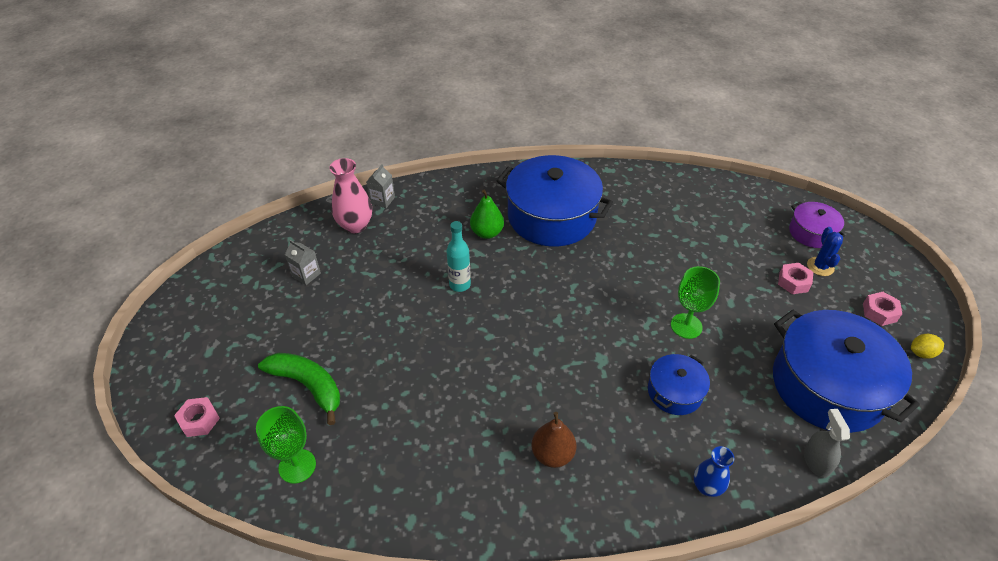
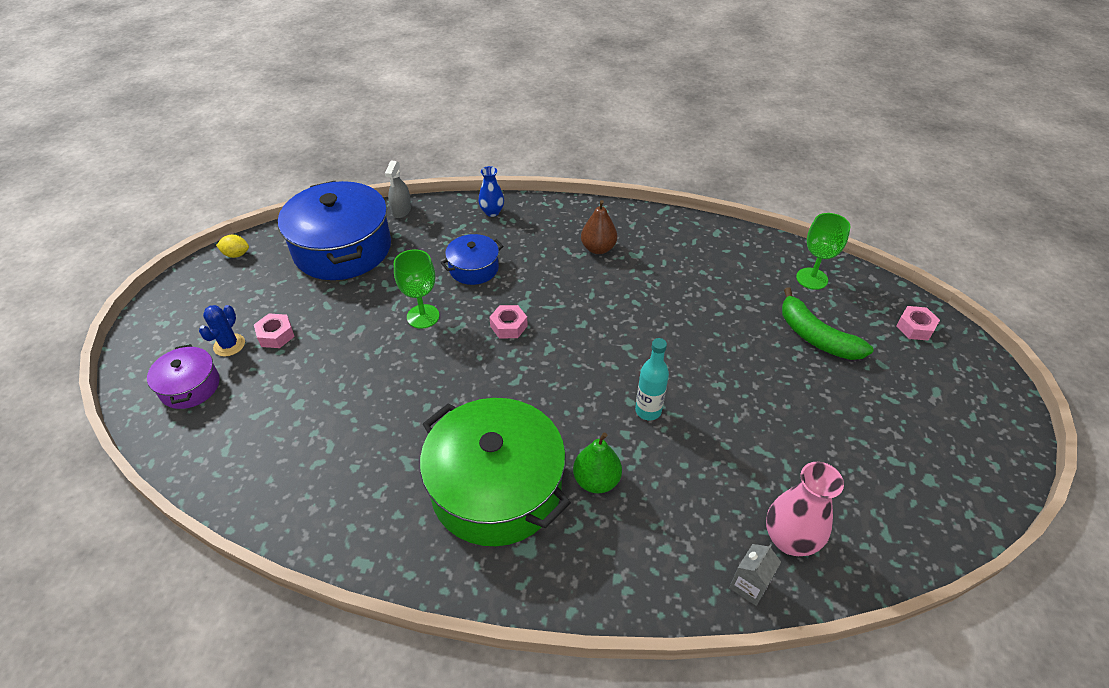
camera: 165 degrees left, 0 degrees up
grey carton [285,240,321,285] -> none
blue pot [497,155,613,247] -> green pot [420,398,571,546]
pink nut [863,292,902,326] -> pink nut moved to [489,305,528,338]

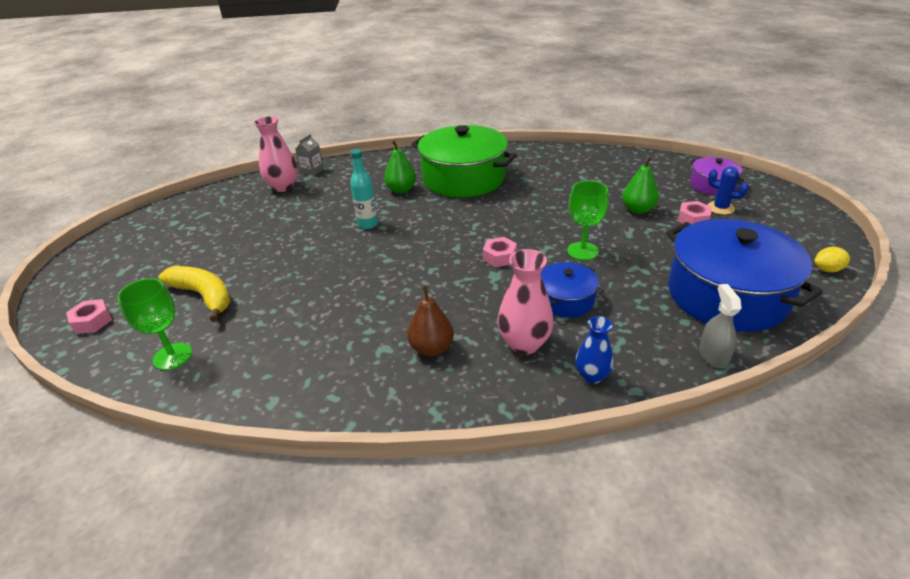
camera: 170 degrees right, 10 degrees down
blue cactus [199,305,245,357] -> blue cactus turned 60 degrees counterclockwise [708,166,749,215]
green banana [782,287,873,360] -> yellow banana [158,266,230,322]
none -> pink vase [497,249,554,355]
none -> green pear [622,156,659,214]

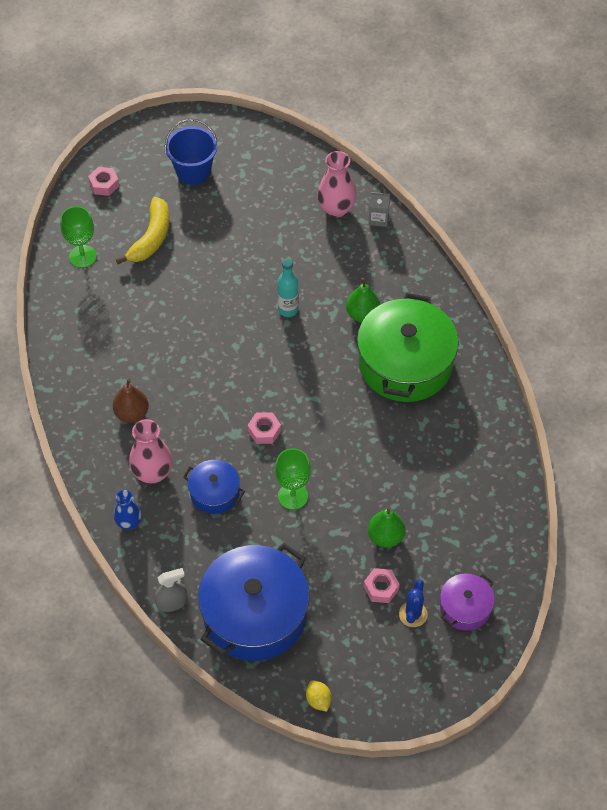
camera: 70 degrees right, 20 degrees up
none -> blue bucket [165,119,217,185]

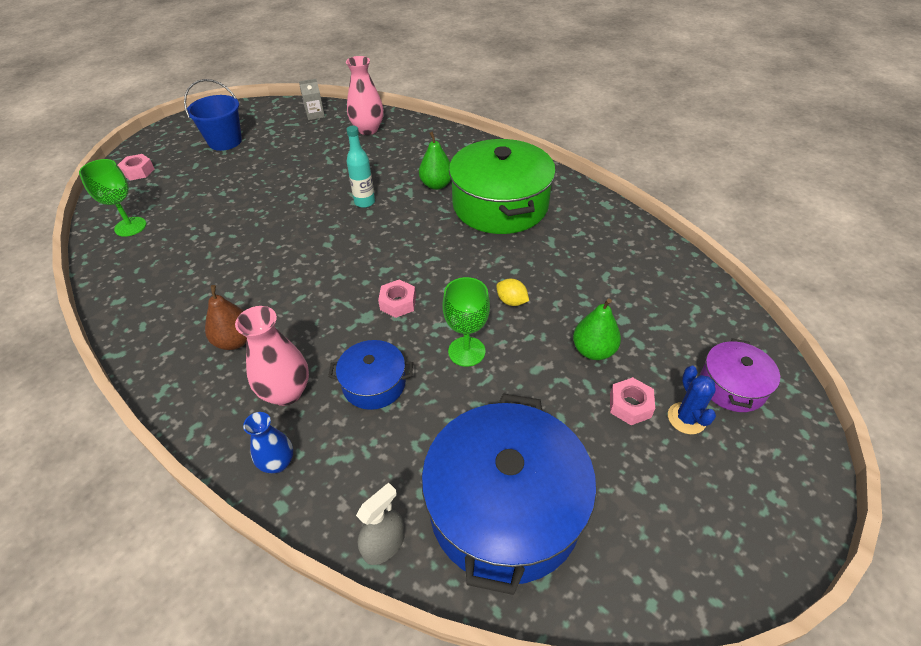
camera: 25 degrees left, 10 degrees down
yellow banana [116,197,169,264] -> none
yellow lemon [306,680,331,712] -> yellow lemon moved to [496,279,529,306]
grey carton [368,192,390,227] -> grey carton moved to [299,79,325,120]

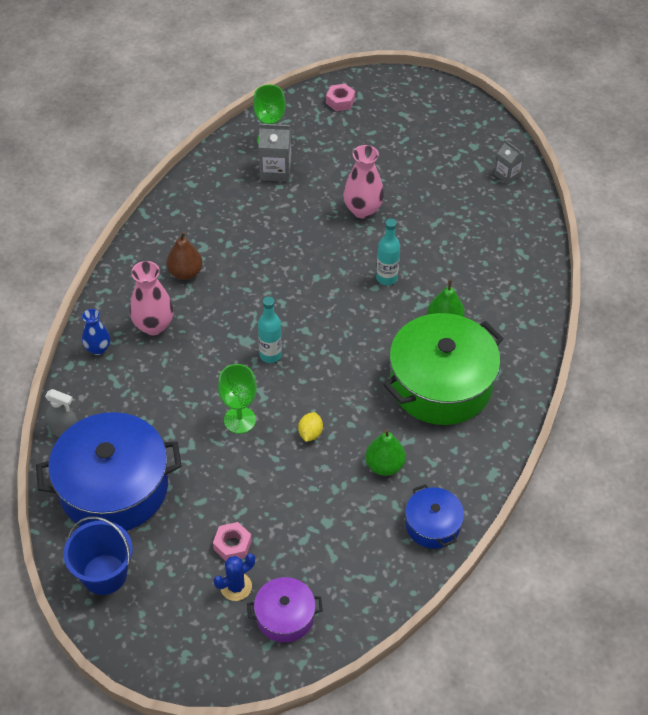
camera: 65 degrees right, 5 degrees up
blue bucket [184,79,242,151] -> blue bucket moved to [63,516,133,595]
blue pot [328,340,413,410] -> blue pot moved to [405,484,464,549]
pink vase [346,56,384,135] -> pink vase moved to [343,145,384,218]
pink nut [378,279,416,318] -> turquoise bottle [258,297,282,363]
green pear [573,298,621,360] -> green pear moved to [365,429,406,476]
none -> grey carton [259,123,291,182]

